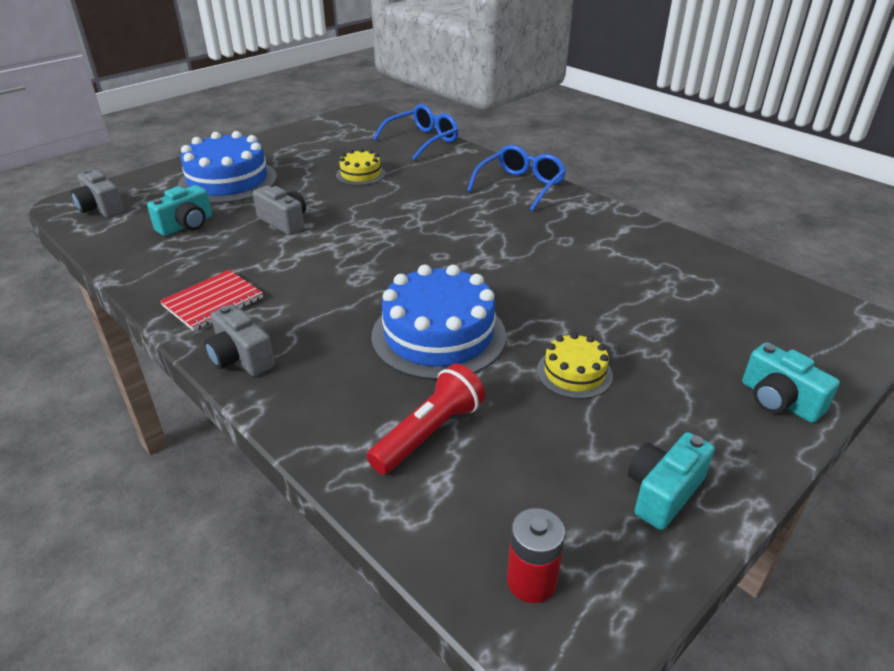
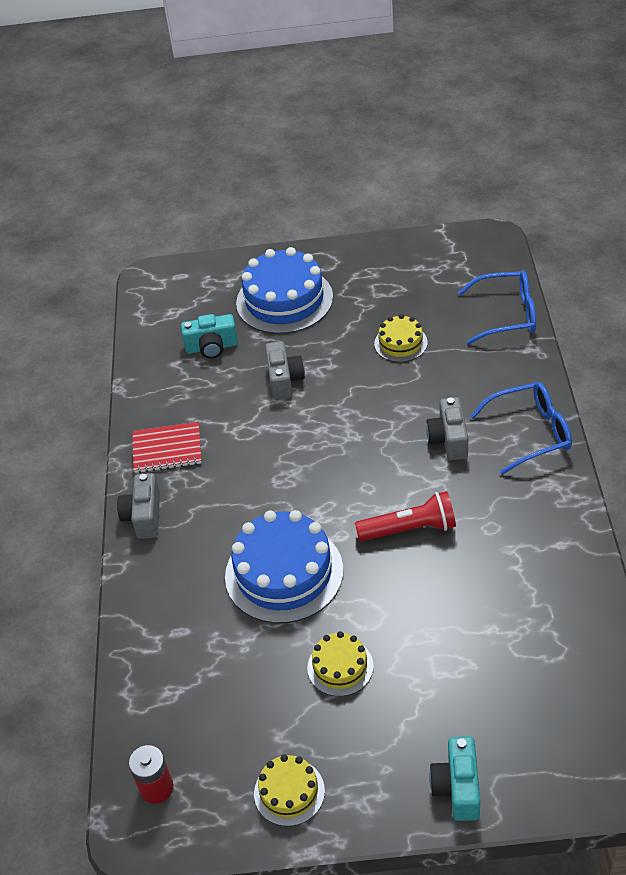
camera: 45 degrees right, 10 degrees up
grey camera [71,169,124,218] -> grey camera moved to [426,397,468,460]
red flashlight [367,364,485,475] -> red flashlight moved to [355,491,456,541]
turquoise camera [628,432,715,530] -> yellow cake [254,754,325,826]

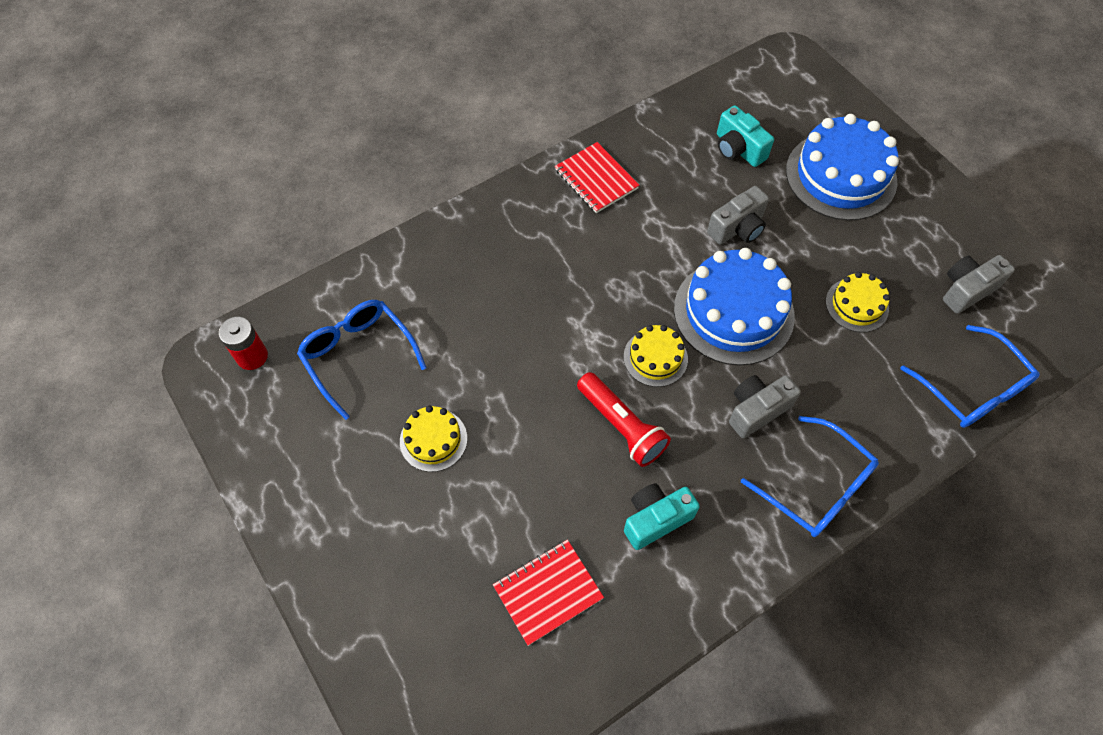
camera: 55 degrees right, 15 degrees up
grey camera [117,473,160,539] -> grey camera moved to [943,255,1015,314]
blue cake [225,510,343,624] -> blue cake moved to [674,248,795,366]
yellow cake [254,754,325,826] -> yellow cake moved to [624,325,688,387]
turquoise camera [429,736,480,821] -> turquoise camera moved to [624,483,700,550]
none -> blue glasses [297,300,427,420]
none -> red notebook [493,540,604,646]

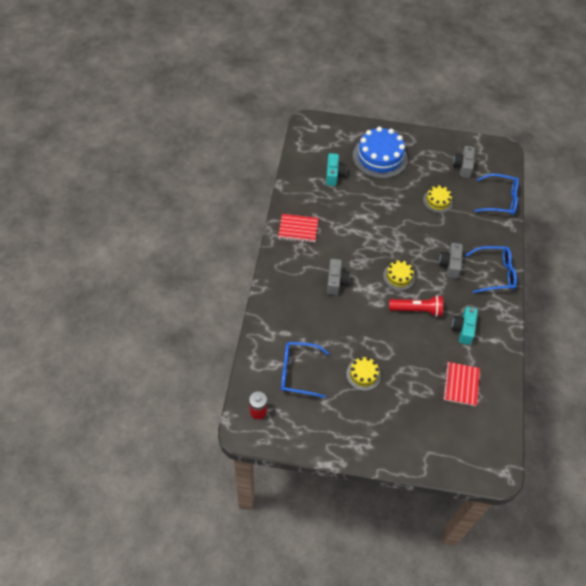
camera: 50 degrees left, 5 degrees down
blue cake [674,248,795,366] -> none
grey camera [707,186,769,245] -> grey camera moved to [327,259,350,295]
turquoise camera [717,105,774,167] -> turquoise camera turned 90 degrees counterclockwise [326,153,347,186]

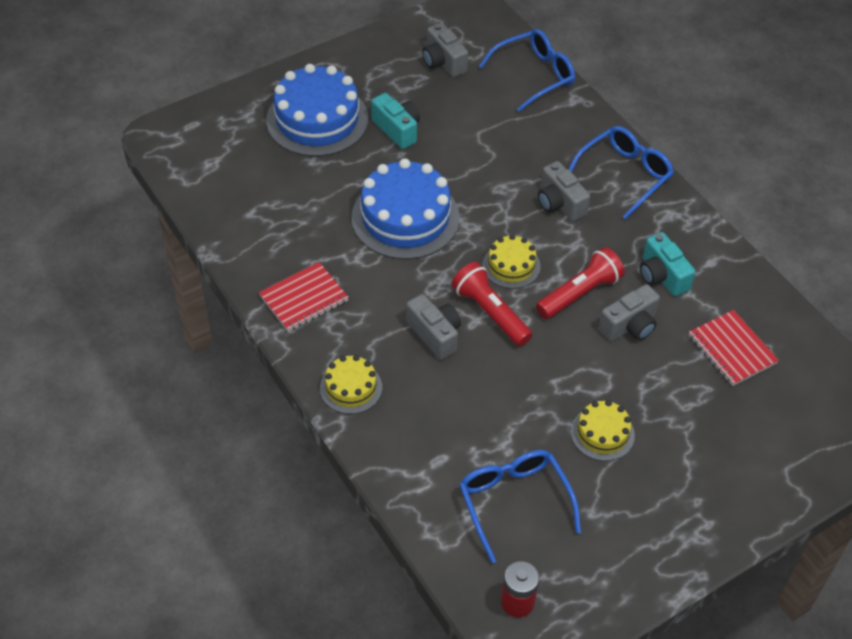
camera: 40 degrees left, 5 degrees down
blue glasses [281,342,330,398] -> blue glasses turned 105 degrees clockwise [459,450,581,563]
turquoise camera [326,153,347,186] -> turquoise camera moved to [371,93,420,149]
yellow cake [423,185,453,213] -> yellow cake moved to [320,355,382,414]
none -> blue cake [351,158,459,260]
none -> red flashlight [452,262,532,346]
none -> grey camera [599,284,660,342]

